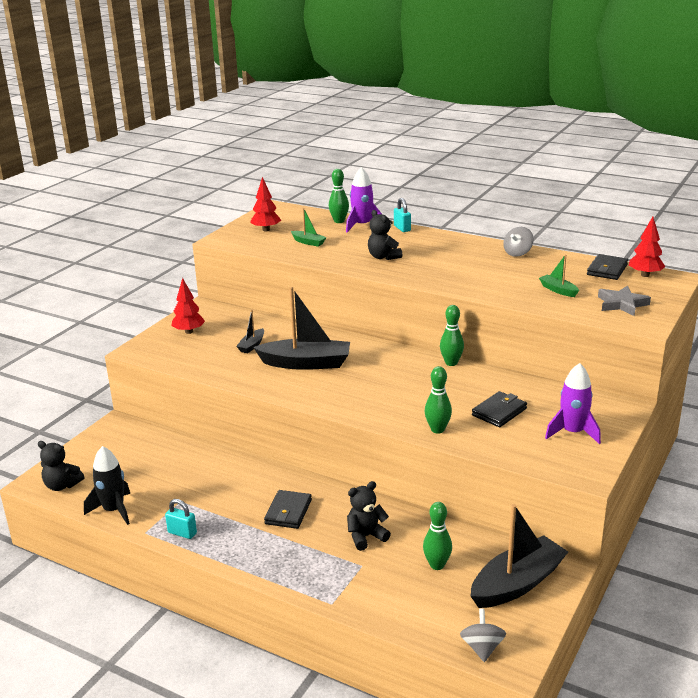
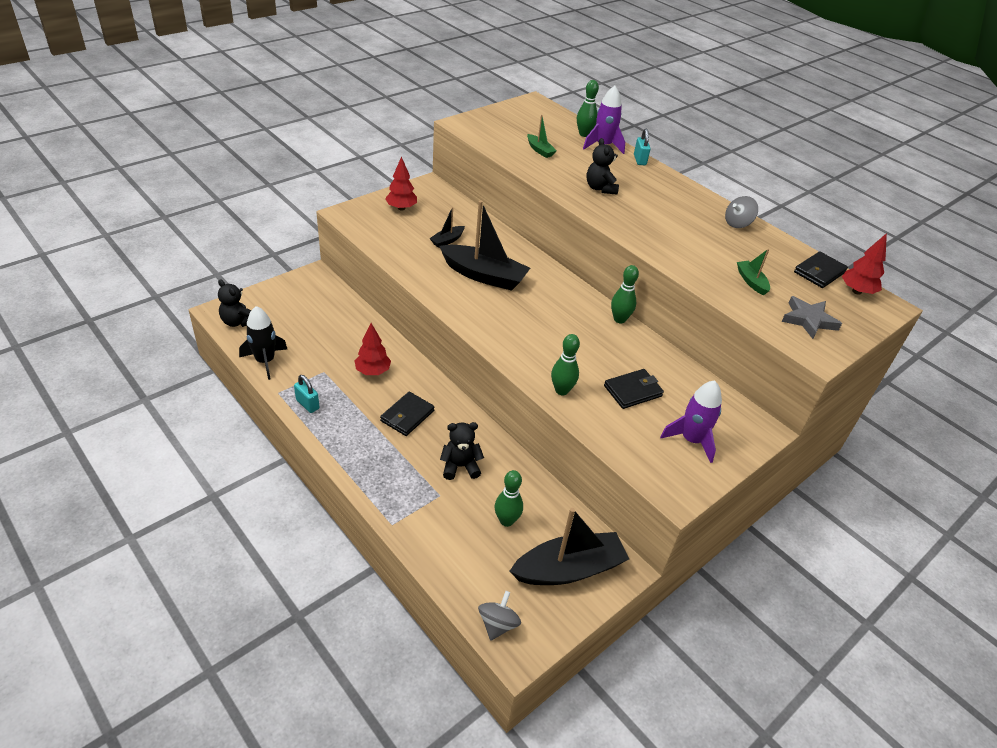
camera: 15 degrees right, 15 degrees up
red tree [250,177,281,231] -> red tree moved to [355,323,391,375]

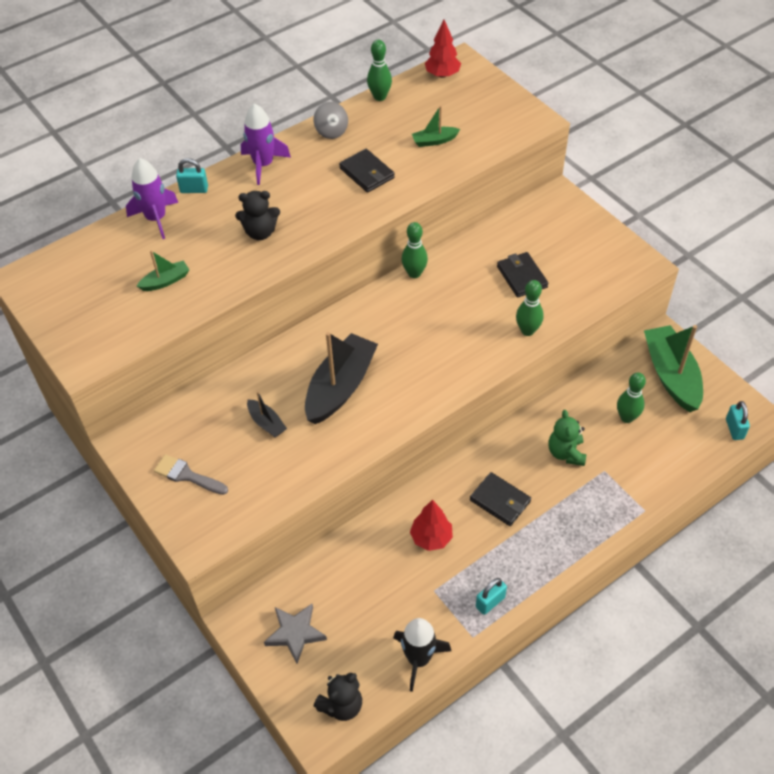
camera: 80 degrees left, 10 degrees up
red tree [385,156,417,210] -> grey brush [154,454,228,495]
black teddy bear [440,422,484,480] -> green teddy bear [549,410,586,466]
grey spinning top [478,591,521,640] -> turquoise padlock [726,401,750,440]
black boat [509,508,629,585] -> green boat [644,325,703,412]
green bowling pin [577,80,599,137] -> green bowling pin moved to [367,40,392,101]
purple rocket [660,380,722,463] -> purple rocket moved to [241,103,291,185]
grey star [782,296,842,339] -> grey star moved to [264,604,327,664]
black wallet [794,251,848,288] -> black wallet moved to [339,149,395,193]

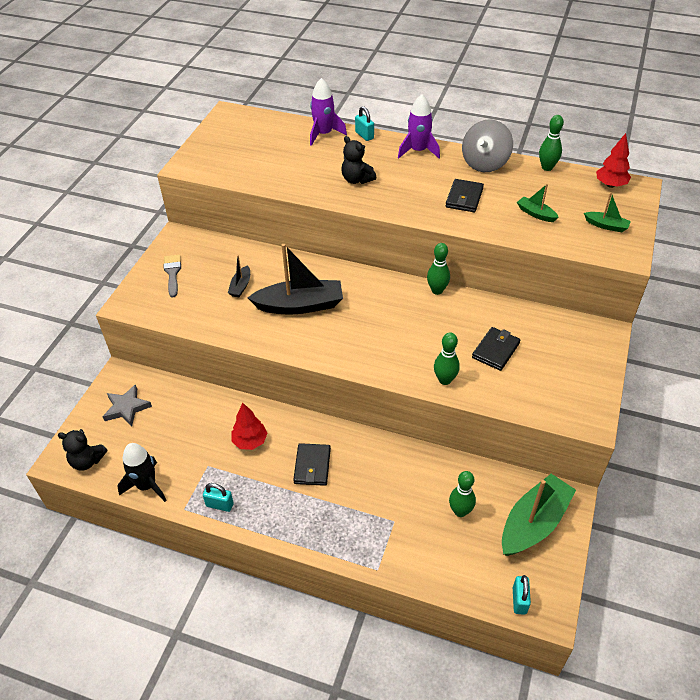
camera: 55 degrees right, 5 degrees down
green boat [137,250,189,291] -> green boat moved to [584,192,631,232]
grey spinning top [314,102,348,139] -> grey spinning top [462,119,513,172], size x1.65
green teddy bear [549,410,586,466] -> none
turquoise padlock [726,401,750,440] -> turquoise padlock turned 45 degrees counterclockwise [513,575,531,615]

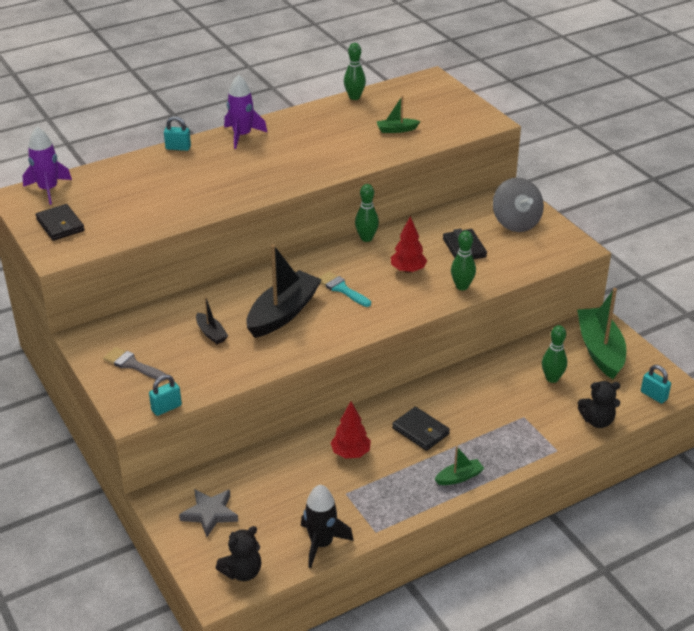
camera: 50 degrees left, 10 degrees down
turquoise padlock [203,483,234,512] -> turquoise padlock moved to [149,374,182,416]
purple rocket [310,78,347,146] -> purple rocket moved to [23,126,72,205]
black teddy bear [342,136,376,184] -> black teddy bear moved to [578,381,620,428]
black wallet [446,179,484,212] -> black wallet moved to [36,204,85,241]
grey spinning top [462,119,513,172] -> grey spinning top moved to [493,177,544,232]
green boat [584,192,631,232] -> green boat moved to [434,446,484,485]
red tree [596,133,631,188] -> red tree moved to [391,216,427,273]
none -> turquoise brush [318,271,371,307]

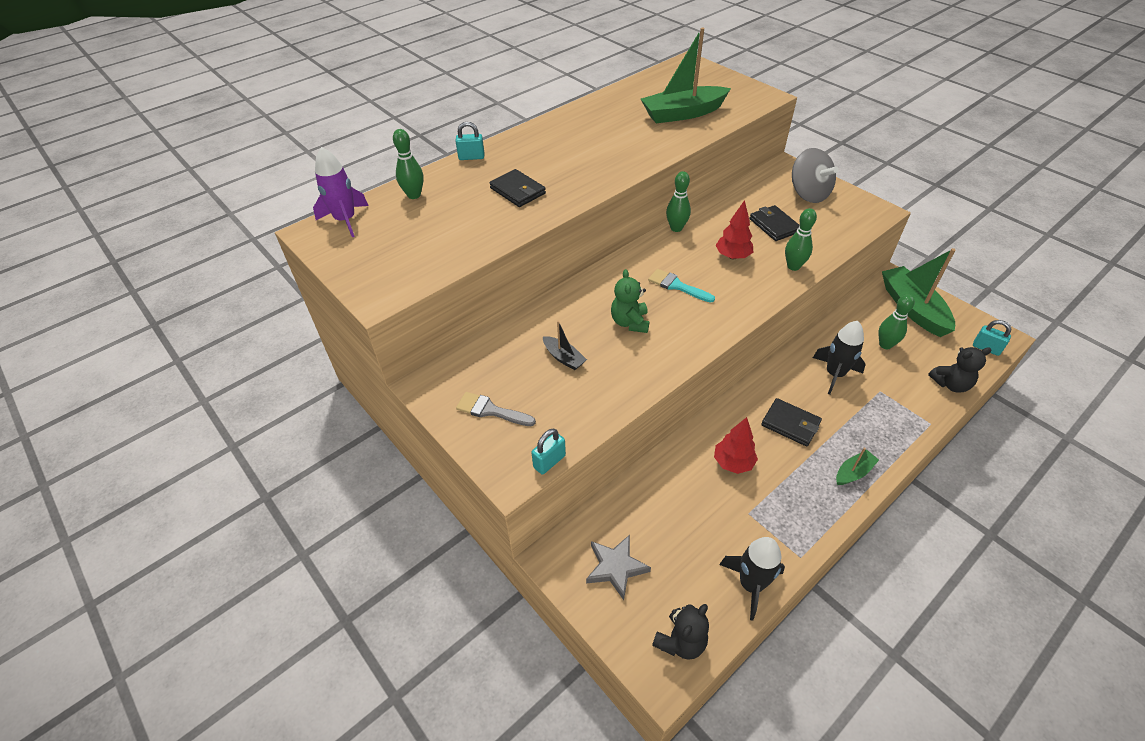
camera: 10 degrees left, 10 degrees up
black wallet [36,204,85,241] -> black wallet moved to [489,169,546,207]
purple rocket [224,74,268,149] -> none
black boat [246,244,322,338] -> green teddy bear [611,269,649,333]
green bowling pin [344,43,366,100] -> green bowling pin moved to [393,129,424,199]
green boat [377,96,420,133] -> green boat [641,28,731,123], size x2.12
none -> black rocket [813,321,866,395]

